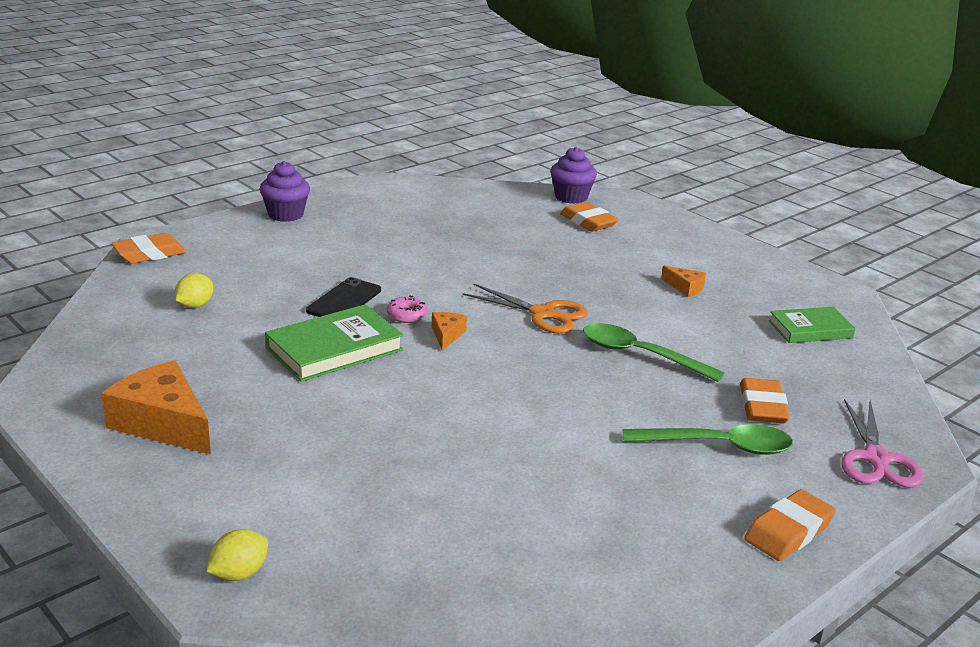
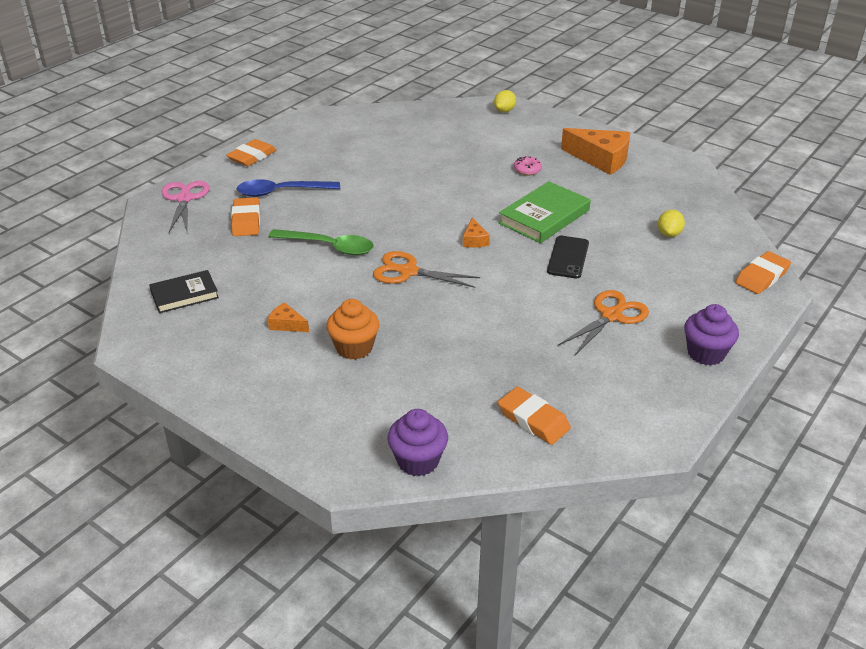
camera: 170 degrees right, 10 degrees up
pink donut [387,295,428,323] -> pink donut moved to [514,156,542,175]
orange eraser [560,202,619,232] -> orange eraser moved to [498,387,571,445]
green spoon [622,424,793,455] -> blue spoon [236,179,340,197]
green book [769,307,856,343] -> black book [149,270,219,313]
none -> orange cupcake [326,299,379,360]
none -> orange scissors [558,290,649,355]

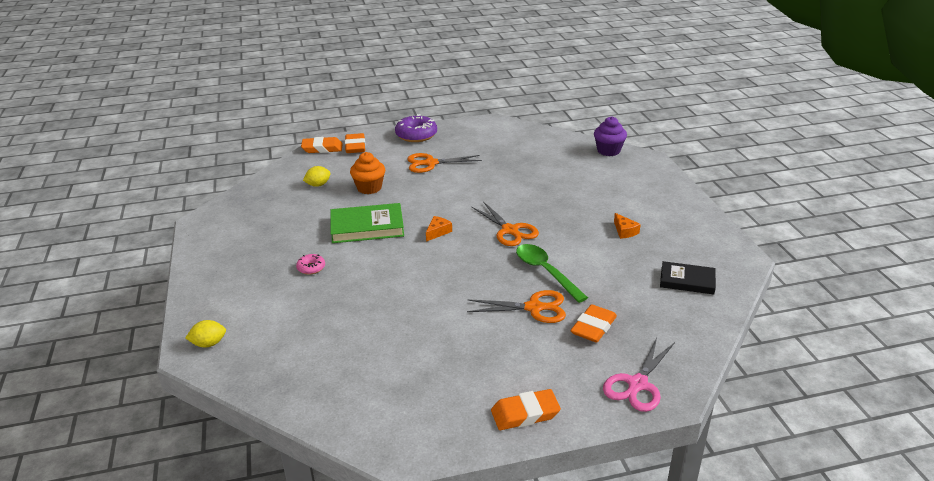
camera: 140 degrees left, 5 degrees down
blue spoon [236,179,340,197] -> none
orange cupcake [326,299,379,360] -> orange cupcake moved to [350,152,385,194]
orange eraser [498,387,571,445] -> orange eraser moved to [345,133,366,153]
black phone [547,236,589,278] -> none
orange cheese [561,128,630,175] -> none
purple cupcake [684,304,739,365] -> purple donut [395,114,437,142]
none -> orange scissors [467,290,566,323]

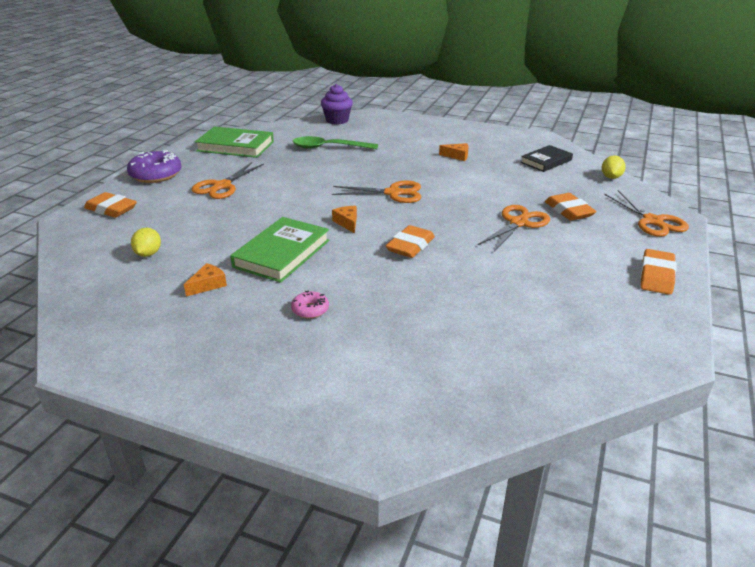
camera: 55 degrees left, 0 degrees up
yellow lemon [185,320,226,347] -> yellow lemon moved to [602,156,626,179]
orange eraser [301,137,343,153] -> orange eraser moved to [386,225,435,258]
orange cupcake [350,152,385,194] -> none
green spoon [516,244,588,303] -> green spoon moved to [293,136,378,149]
pink scissors [603,338,675,412] -> orange scissors [604,190,689,237]
none -> orange cheese [184,263,227,296]
none -> green book [195,127,274,158]

